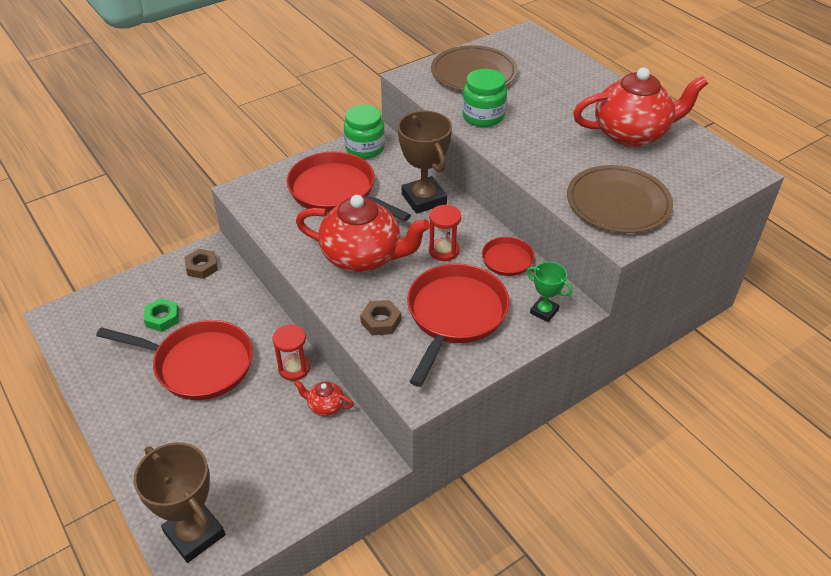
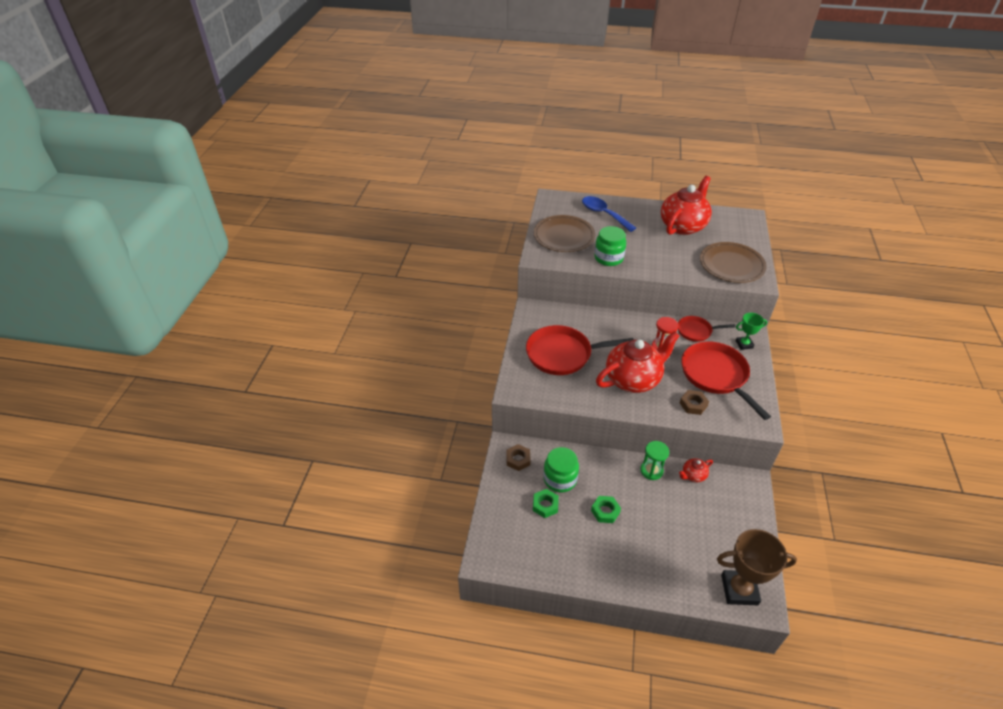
camera: 45 degrees left, 0 degrees up
red pan [96,320,253,400] -> green nut [591,496,621,523]
red hourglass [272,324,310,381] -> green hourglass [640,441,669,480]
green jar [344,105,385,159] -> green jar moved to [543,447,579,492]
brown trophy [397,111,452,214] -> none
none -> blue spoon [582,196,636,232]

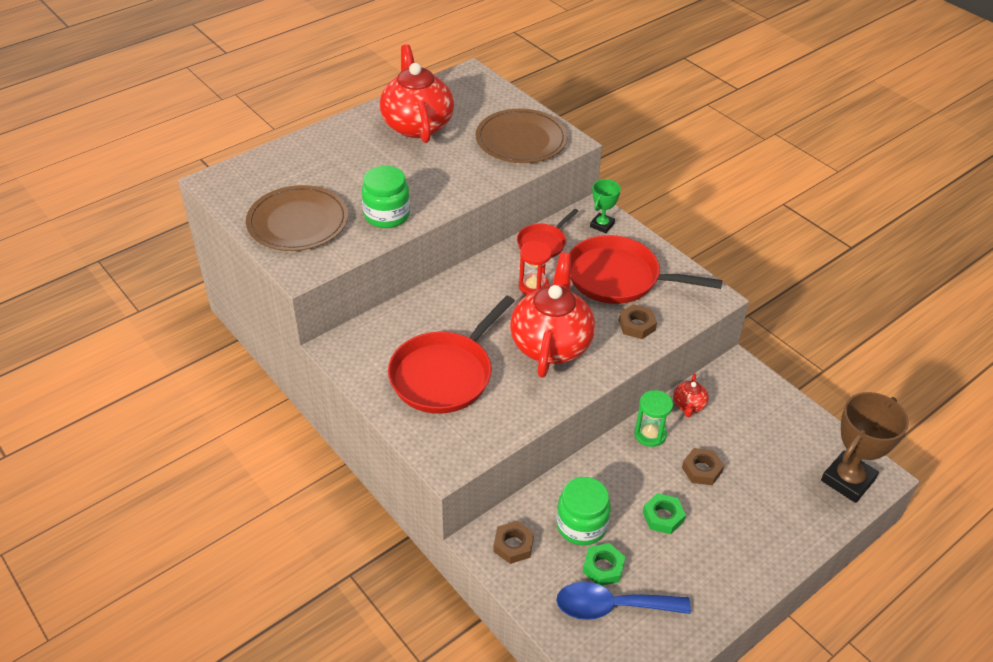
camera: 50 degrees left, 0 degrees up
blue spoon [582,196,636,232] -> blue spoon moved to [556,582,691,620]
none -> brown nut [682,448,724,485]

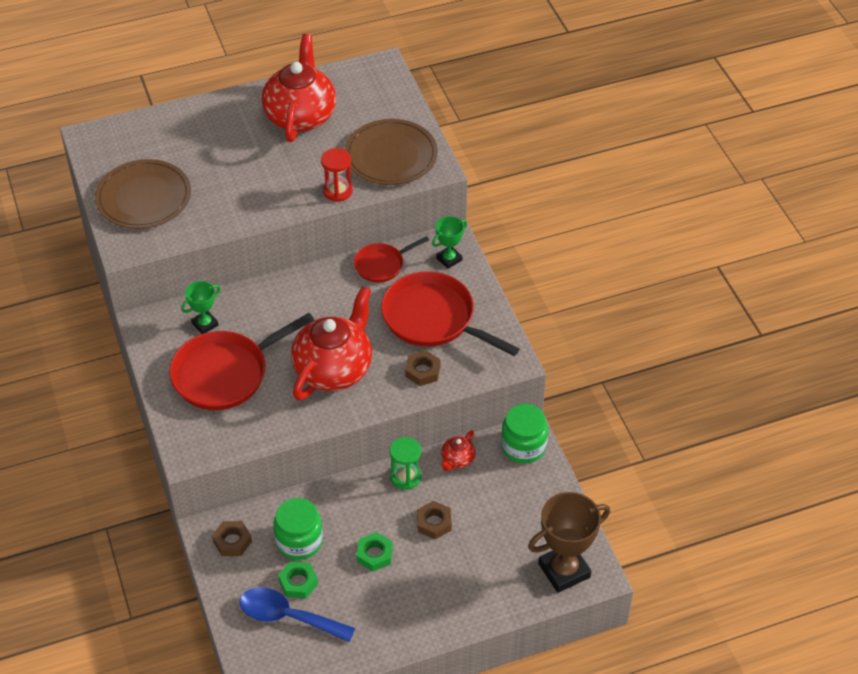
camera: 20 degrees right, 5 degrees up
green jar [362,166,410,228] -> green jar moved to [501,404,548,463]
red hourglass [519,241,552,295] -> red hourglass moved to [321,148,353,202]
none -> green trophy [181,281,221,334]

